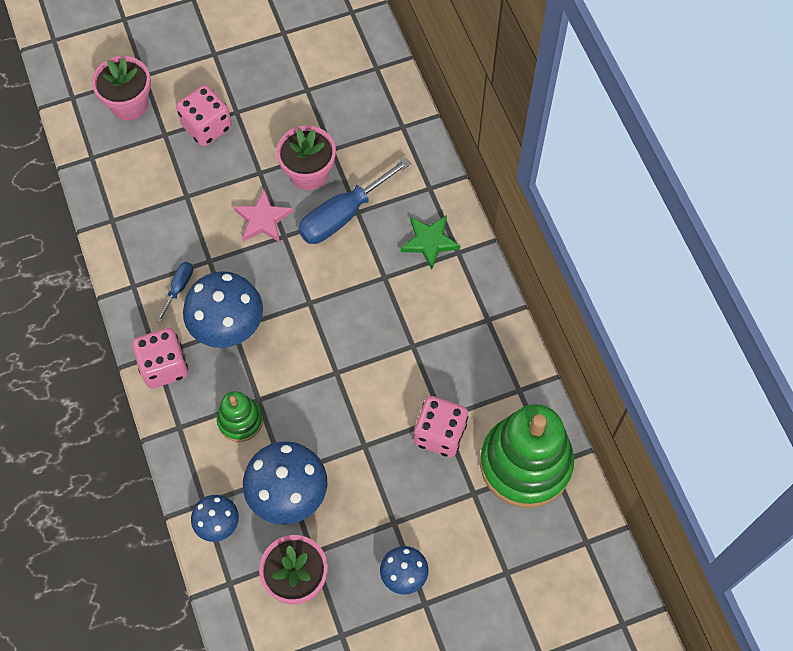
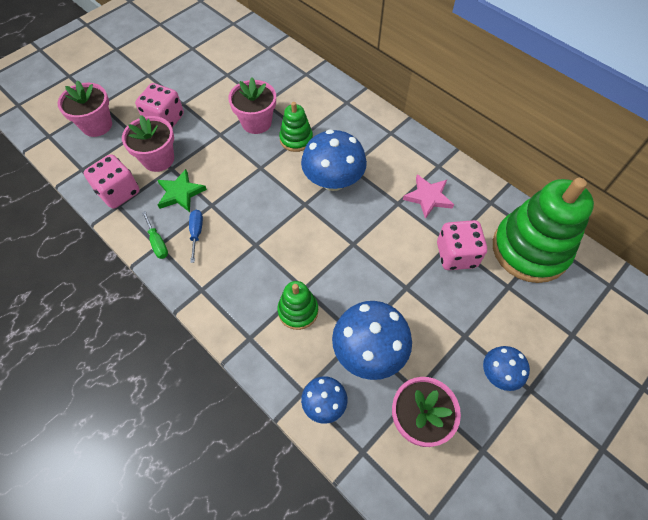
camera: 25 degrees left, 5 degrees down
pink dice [132,328,188,388] -> pink dice moved to [84,154,139,209]
blue mushroom [183,271,263,348] -> blue mushroom moved to [301,129,367,191]
pink star [234,189,293,242] -> pink star moved to [403,175,454,219]
blue screwdriver [298,157,411,244] -> green stacking toy [279,102,313,152]
green star [401,215,461,270] -> green star moved to [157,169,207,212]
none -> pink flower pot [122,115,174,172]
none -> green screwdriver [142,211,168,259]

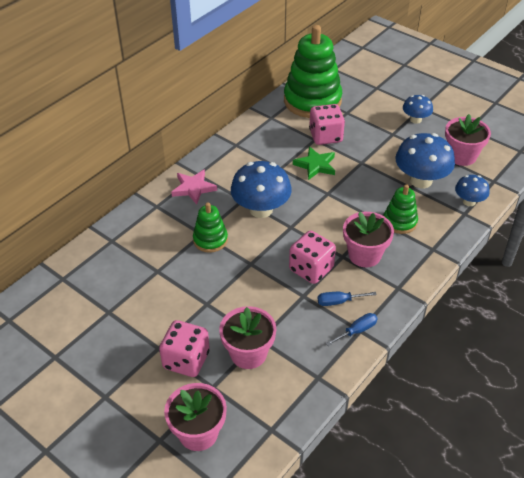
camera: 95 degrees left, 15 degrees down
pink dice [84,154,139,209] -> pink dice moved to [289,231,336,284]
green screwdriver [142,211,168,259] -> blue screwdriver [326,313,378,346]
green star [157,169,207,212] -> green star moved to [293,147,335,180]
pink flower pot [228,78,276,134] -> pink flower pot moved to [343,212,394,267]
pink star [403,175,454,219] -> pink star moved to [171,169,217,205]

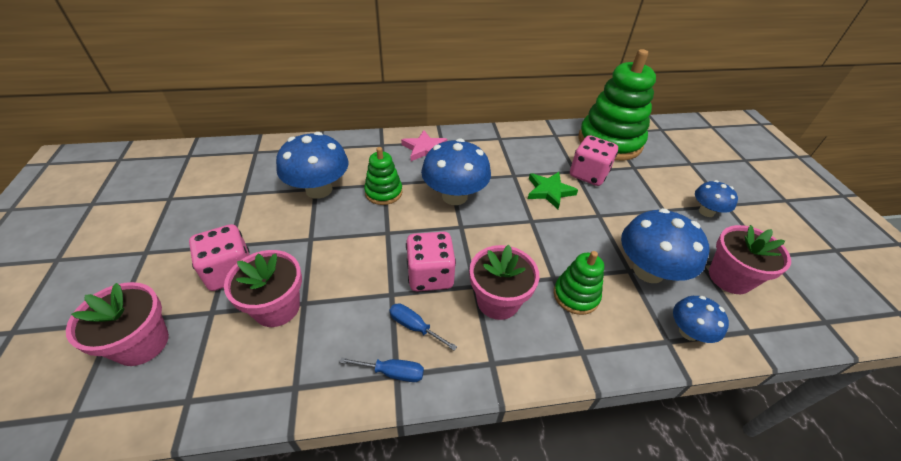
camera: 40 degrees right, 0 degrees up
none -> blue mushroom [276,132,349,199]

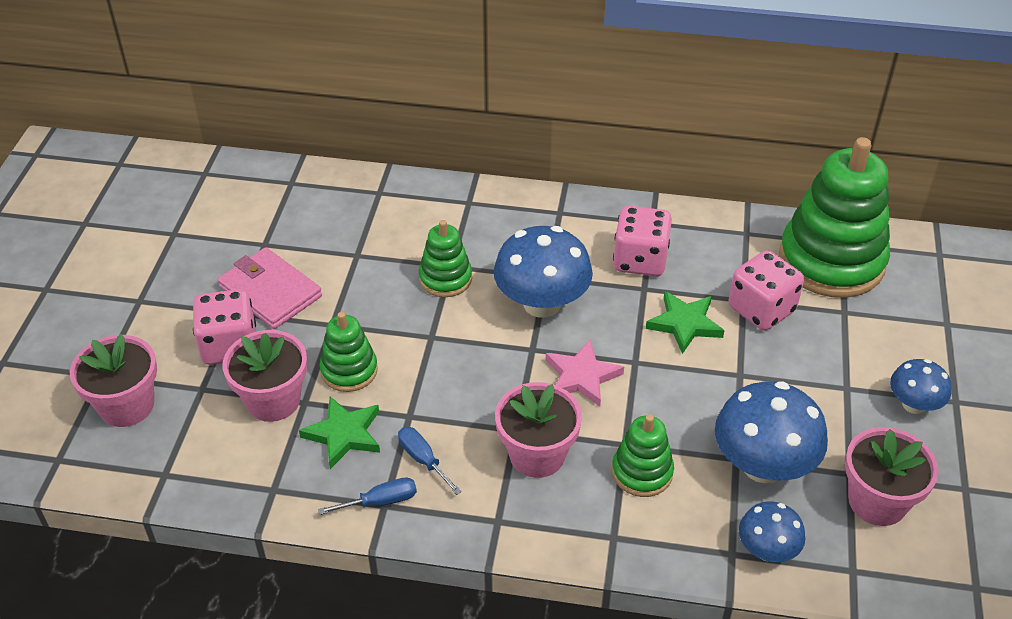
camera: 20 degrees right, 0 degrees up
blue mushroom [276,132,349,199] -> none
blue screwdriver [339,357,424,382] -> blue screwdriver turned 45 degrees counterclockwise [318,478,417,515]
pink star [401,130,447,161] -> pink star moved to [546,340,624,407]
pink dice [406,232,456,291] -> pink dice moved to [613,206,672,276]
none -> pink wallet [218,247,322,329]
none -> green star [299,396,380,469]
none -> green stacking toy [320,312,378,392]

